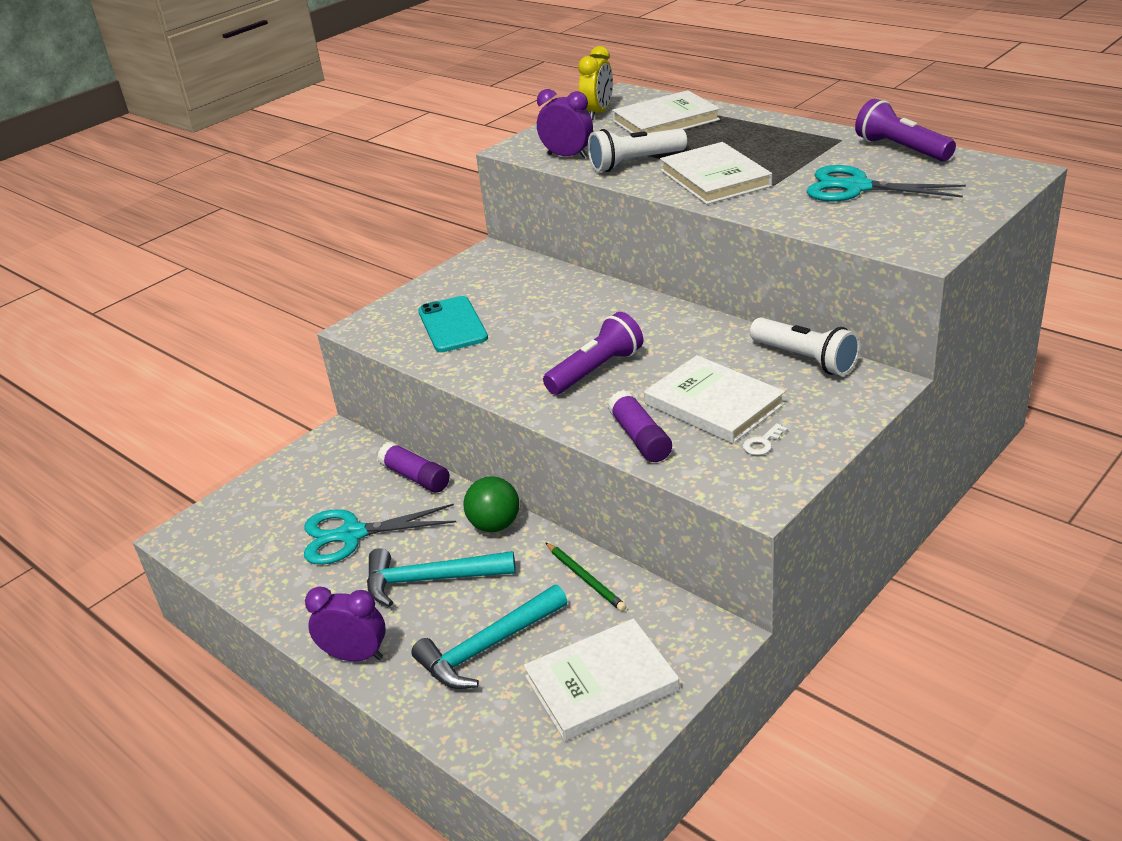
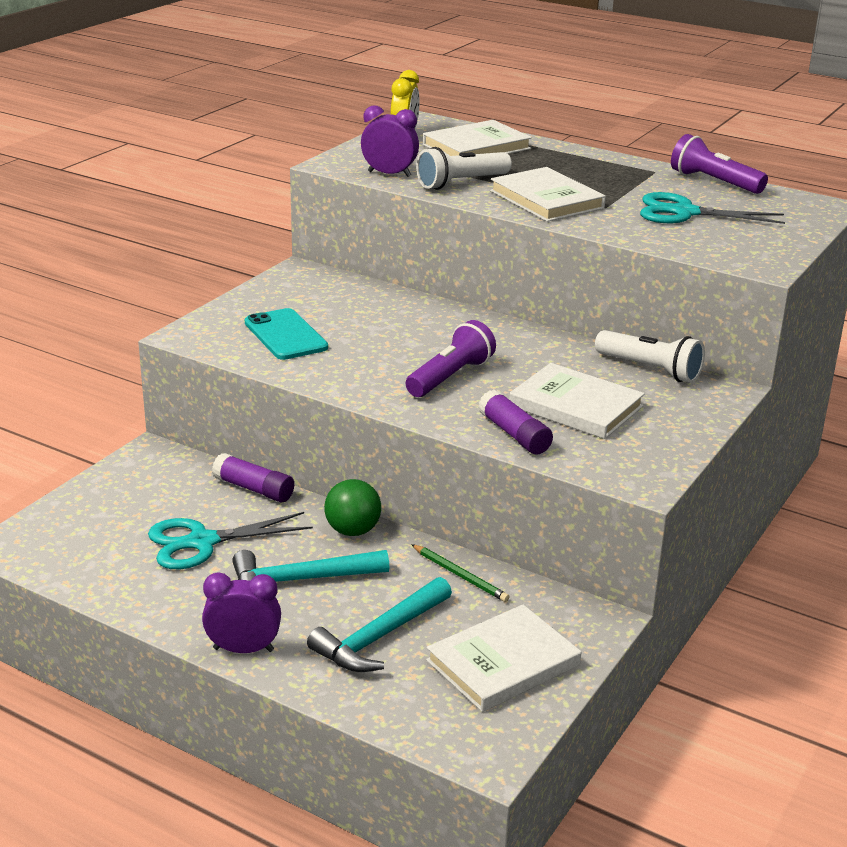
camera: 15 degrees left, 5 degrees down
white key [743,423,788,455] -> none

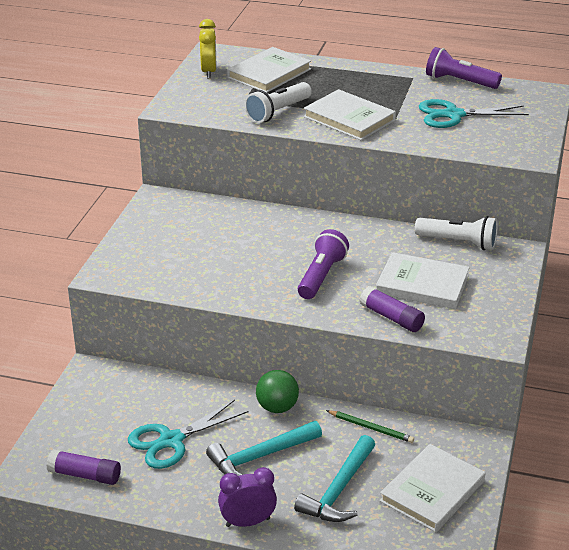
camera: 15 degrees left, 5 degrees up
purple glue stick [212,453,294,502] -> purple glue stick moved to [46,449,121,485]
turquoise phone [245,308,328,360] -> none
purple clock [361,105,419,177] -> none

